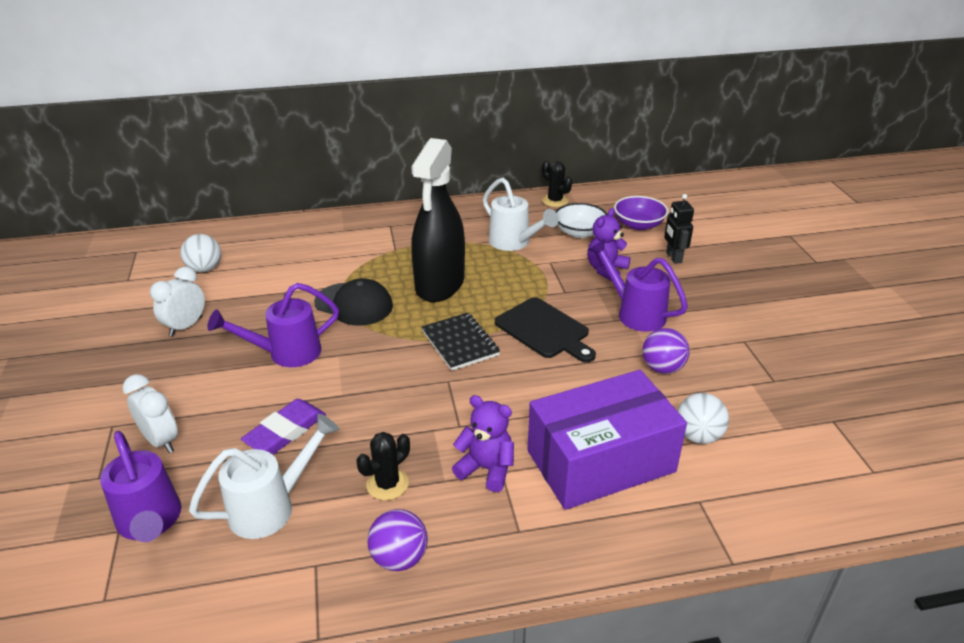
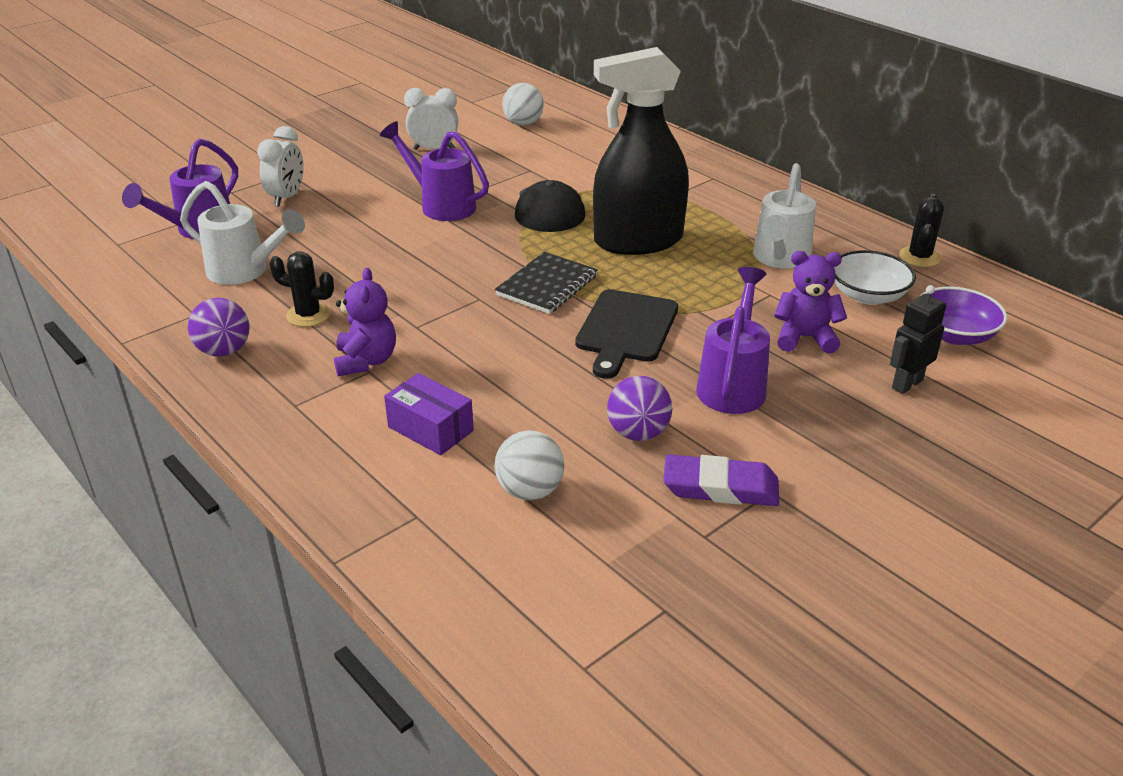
camera: 60 degrees right, 0 degrees up
purple eraser [241,399,326,455] -> purple eraser moved to [663,454,779,506]
purple box [527,370,687,510] -> purple box [384,373,474,455], size x0.47

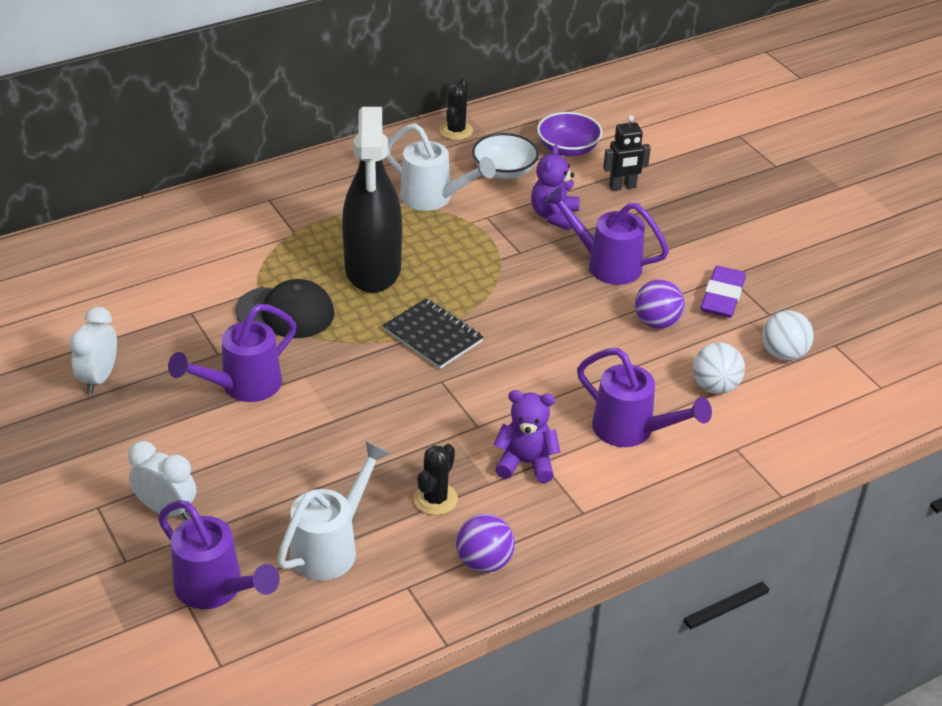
camera: 80 degrees left, 5 degrees up
purple box [384,373,474,455] -> purple watering can [577,348,712,447]
white ball [502,83,544,126] -> white ball moved to [762,310,814,361]
black cutting board [575,289,678,379] -> none
black robot [890,285,946,394] -> black robot turned 75 degrees counterclockwise [603,115,651,191]
black cactus [899,194,944,267] -> black cactus turned 75 degrees clockwise [439,79,473,140]

